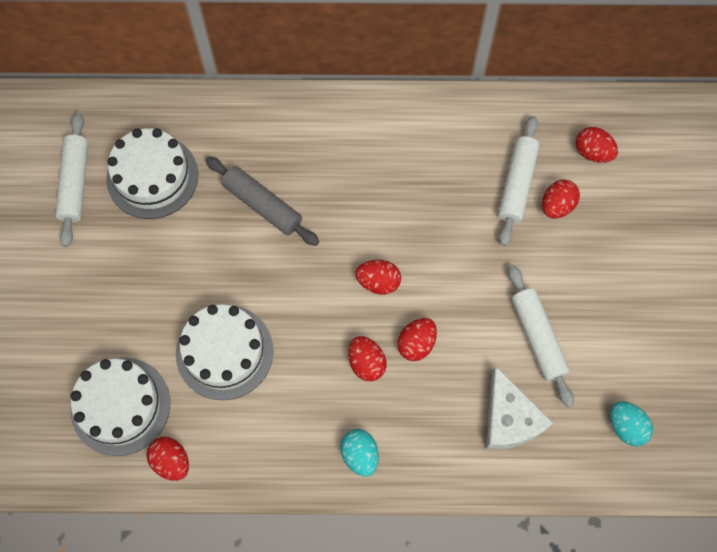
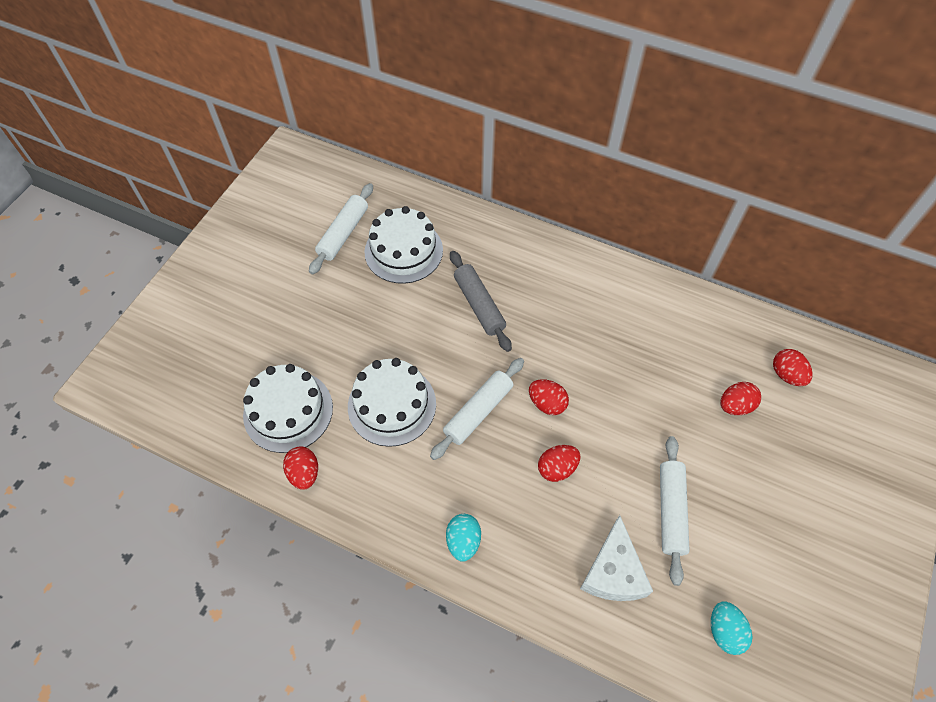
camera: 25 degrees right, 10 degrees down
red egg [348,336,386,381] -> none
white rolling pin [498,116,539,246] -> white rolling pin moved to [430,358,524,460]

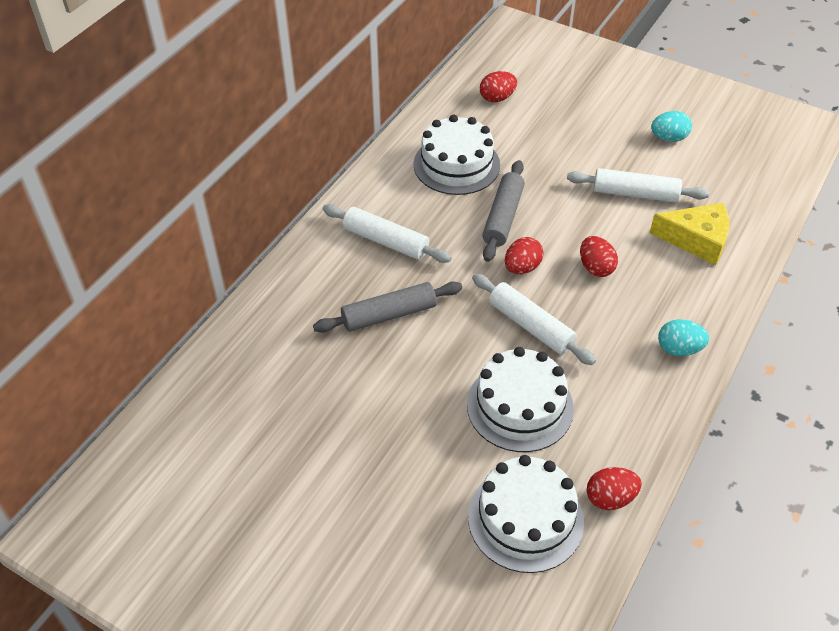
camera: 85 degrees left, 10 degrees down
white rolling pin [309,183,373,274] -> white rolling pin moved to [323,204,452,263]
white cake [365,206,443,284] -> white cake moved to [413,115,500,195]
white cheese [580,515,653,601] -> yellow cheese [650,203,729,265]
turquoise egg [711,602,752,655] -> turquoise egg moved to [651,111,692,142]
red egg [720,382,761,415] -> none
none -> grey rolling pin [482,160,525,262]

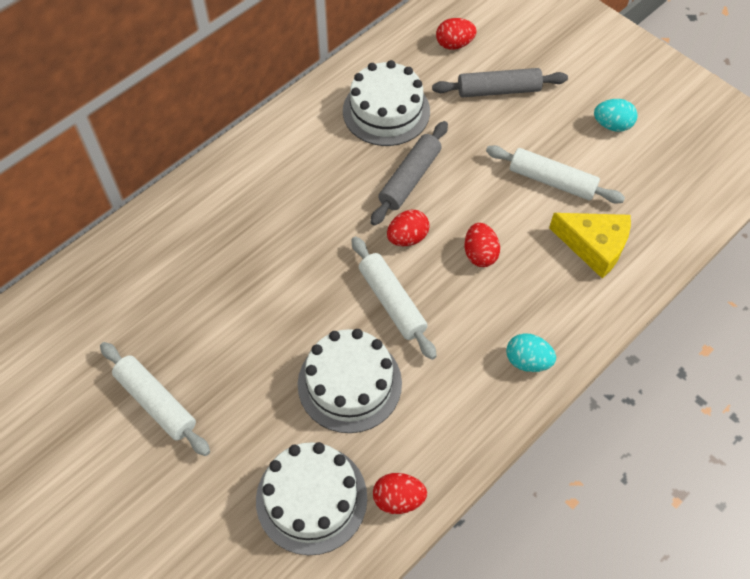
camera: 15 degrees right, 10 degrees up
grey rolling pin [313,282,462,333] -> grey rolling pin moved to [432,68,568,97]
white rolling pin [323,204,452,263] -> white rolling pin moved to [100,342,210,456]

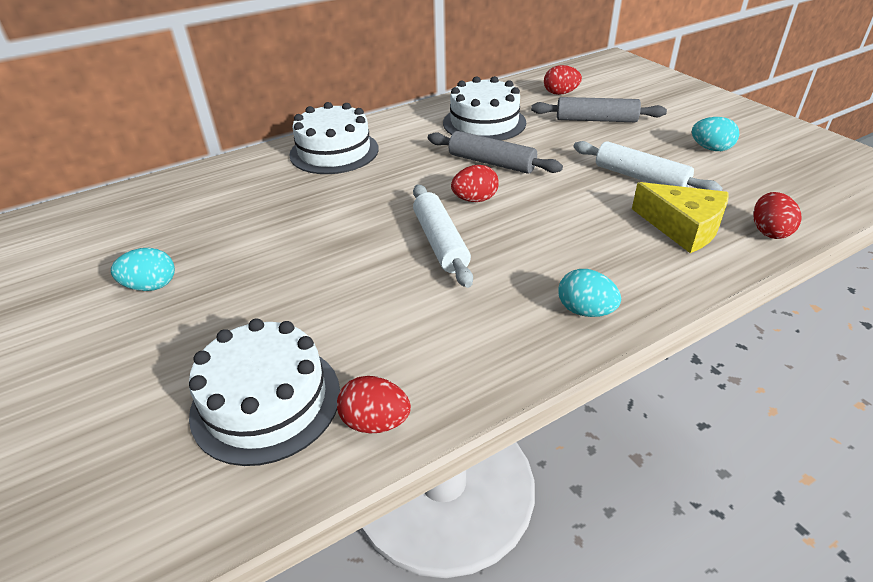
camera: 15 degrees right, 20 degrees down
white rolling pin [100,342,210,456] -> turquoise egg [111,248,175,291]
white cake [298,329,402,433] -> white cake moved to [289,102,379,174]
grey rolling pin [370,121,448,226] -> grey rolling pin turned 75 degrees clockwise [428,131,563,174]
red egg [465,223,500,267] -> red egg moved to [753,192,802,239]

